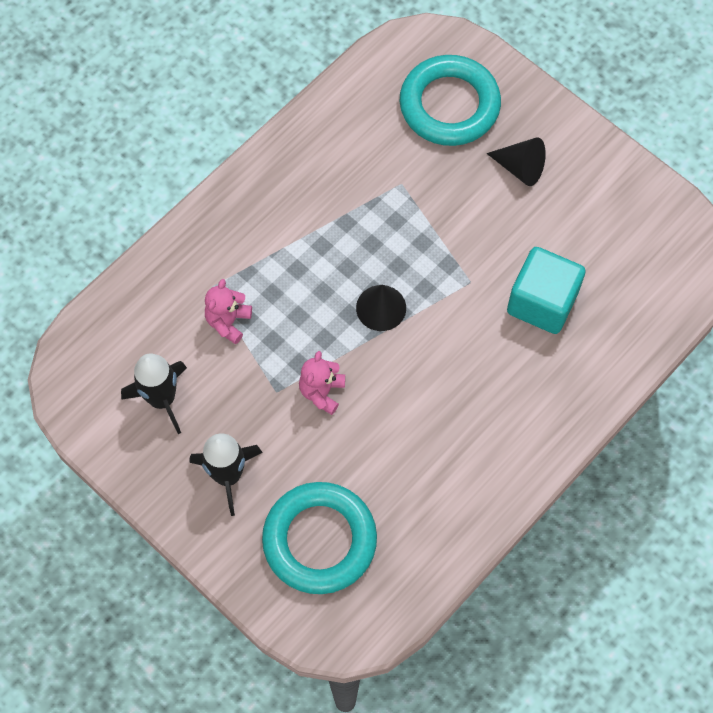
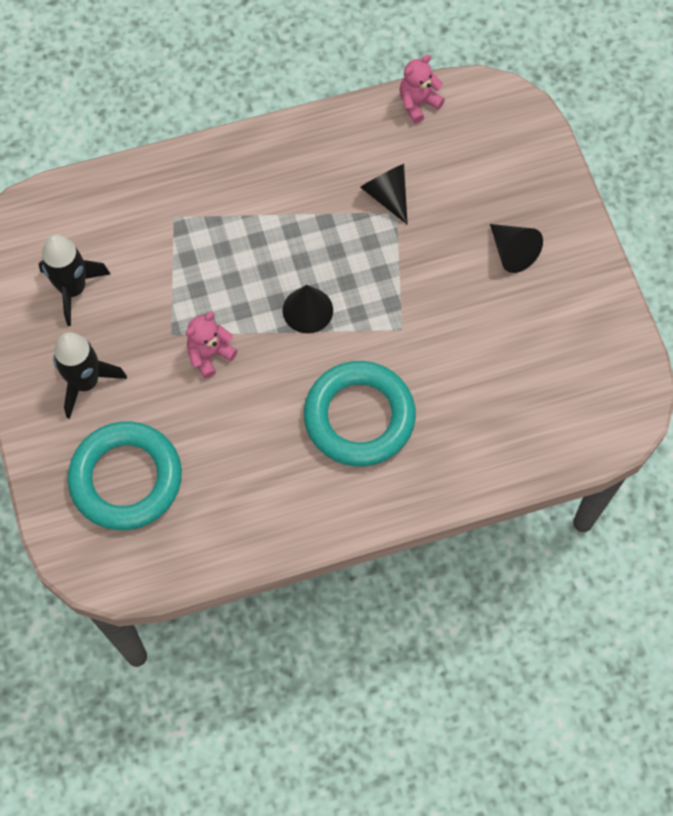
camera: 30 degrees right, 0 degrees up
pink teddy bear [205,279,252,344] -> pink teddy bear moved to [399,55,445,124]
turquoise ring [400,55,501,146] -> turquoise ring moved to [304,361,416,467]
turquoise cube [507,247,586,334] -> none
none -> black cone [360,164,408,225]

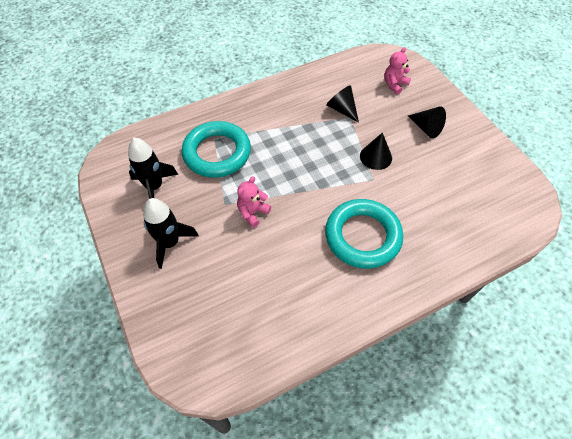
camera: 10 degrees left, 10 degrees down
turquoise ring [67,421,182,530] -> turquoise ring moved to [182,121,251,177]
black cone [282,285,333,333] -> black cone moved to [360,132,392,170]
pink teddy bear [399,55,445,124] -> pink teddy bear moved to [384,47,411,95]

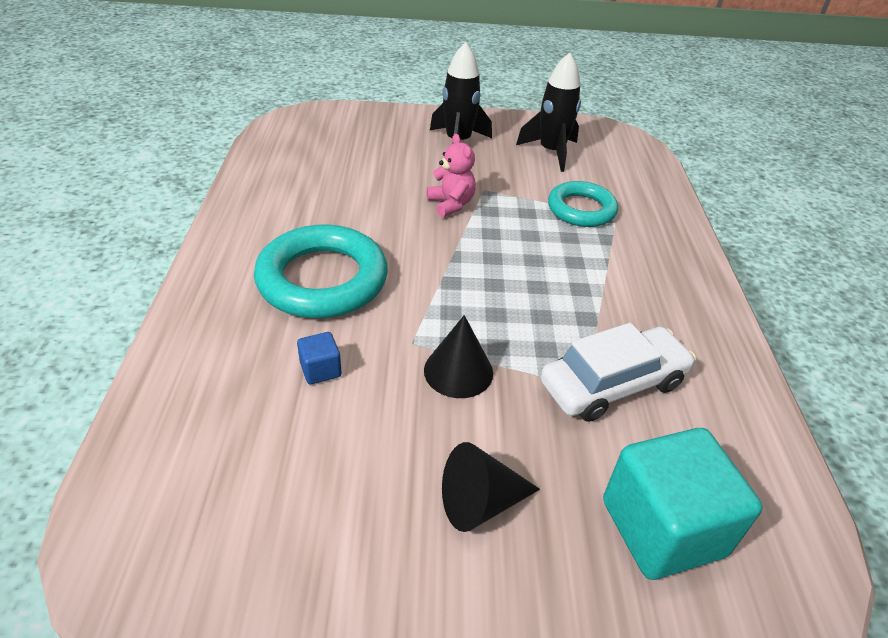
camera: 115 degrees right, 15 degrees down
turquoise ring [182,121,251,177] -> turquoise ring [548,181,618,227], size x0.63
black cone [326,85,359,123] -> white car [540,323,696,422]
pink teddy bear [384,47,411,95] -> turquoise cube [603,428,762,580]
none -> blue cube [297,332,342,384]

